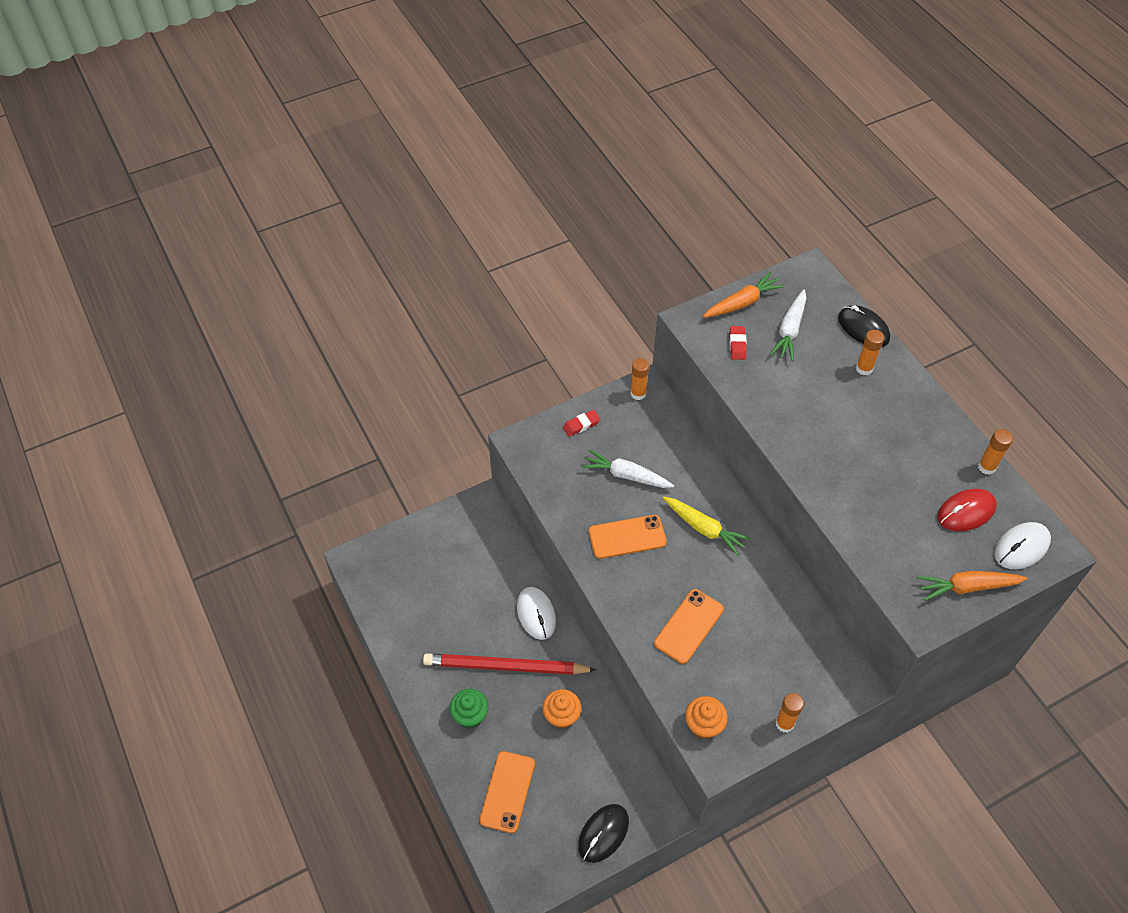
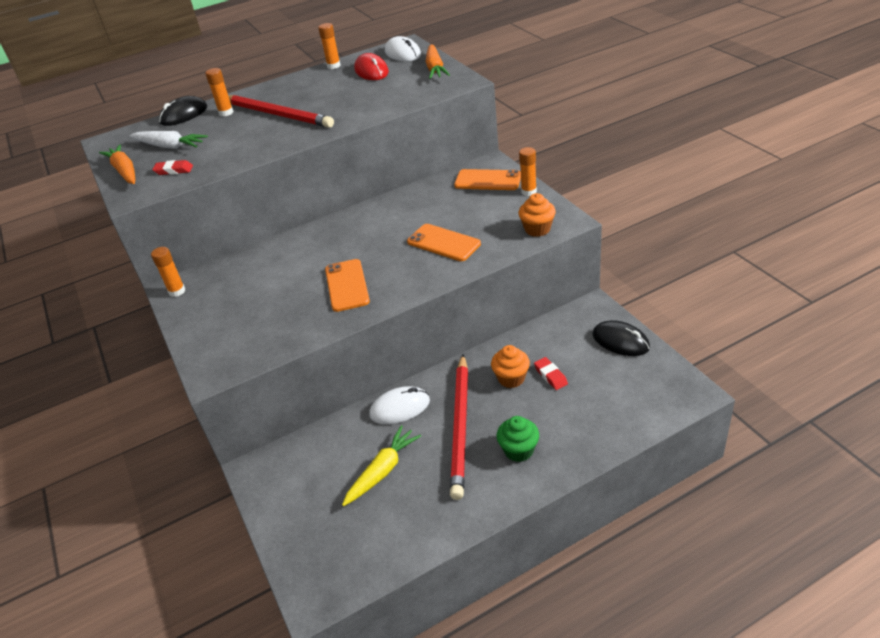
camera: 85 degrees left, 15 degrees down
orange phone [479,751,535,833] -> orange phone moved to [454,169,521,190]
red eraser [563,410,600,437] -> red eraser moved to [534,357,568,390]
white carrot [582,449,674,488] -> none
yellow carrot [663,497,751,556] -> yellow carrot moved to [342,425,421,506]
none -> red pencil [229,95,334,128]

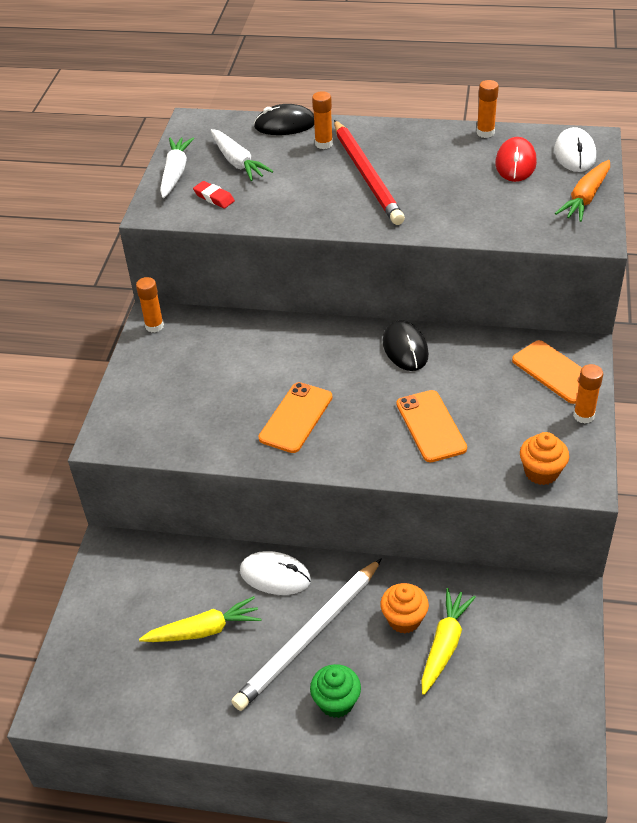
camera: 35 degrees right, 5 degrees up
orange carrot [99,144,135,184] -> white carrot [160,137,194,198]
red pencil [450,354,468,500] -> white pencil [231,558,382,711]
red eraser [534,357,568,390] -> yellow carrot [421,588,476,695]
black mouse [592,320,650,356] -> black mouse moved to [383,320,429,371]

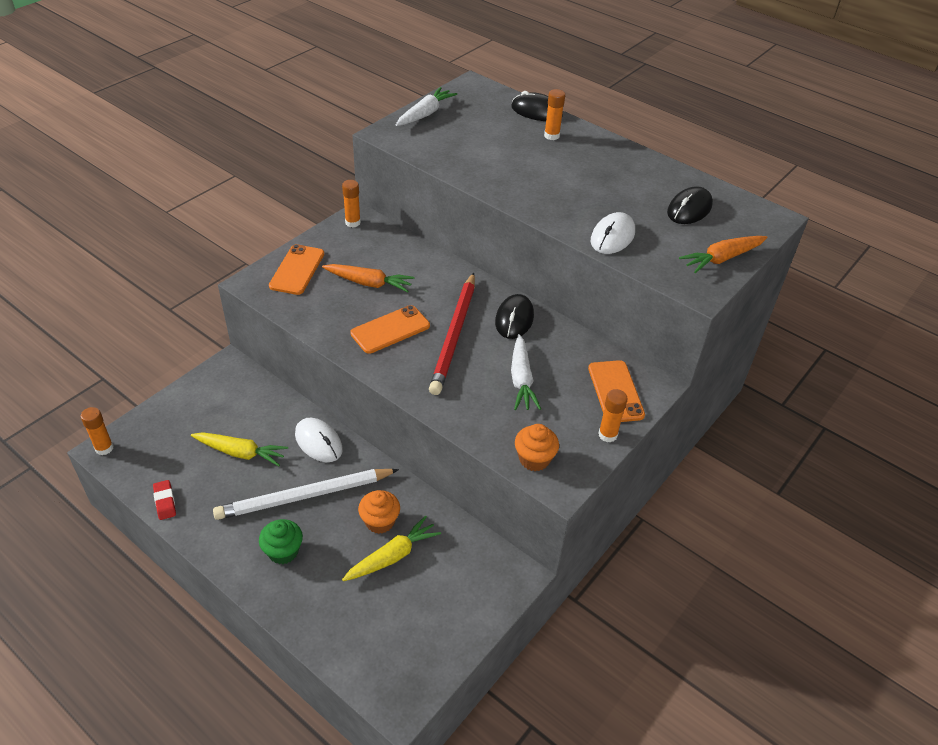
camera: 25 degrees right, 0 degrees up
red eraser [193,181,235,208] -> red eraser moved to [153,480,176,520]
white carrot [210,129,273,181] -> white carrot moved to [511,334,541,410]
red pencil [334,120,405,225] -> red pencil moved to [429,273,475,395]
orange phone [397,390,467,462] -> orange phone moved to [269,244,324,295]
orange glue stick [477,80,499,138] -> orange glue stick moved to [81,407,114,455]
red mouse [495,137,537,182] -> black mouse [667,186,713,224]
white mouse [554,127,596,172] -> white mouse moved to [591,212,635,254]
none -> orange carrot [322,264,414,292]

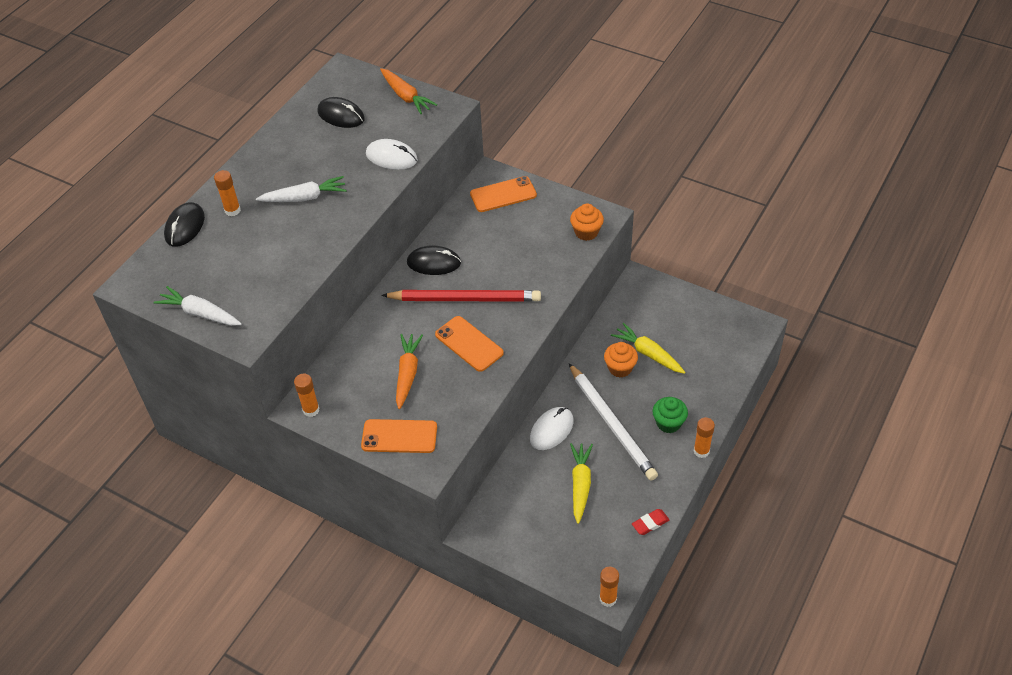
camera: 95 degrees left, 5 degrees up
white carrot [511,334,541,410] -> white carrot moved to [256,176,347,202]
orange glue stick [598,389,628,443] -> orange glue stick moved to [694,417,715,458]

